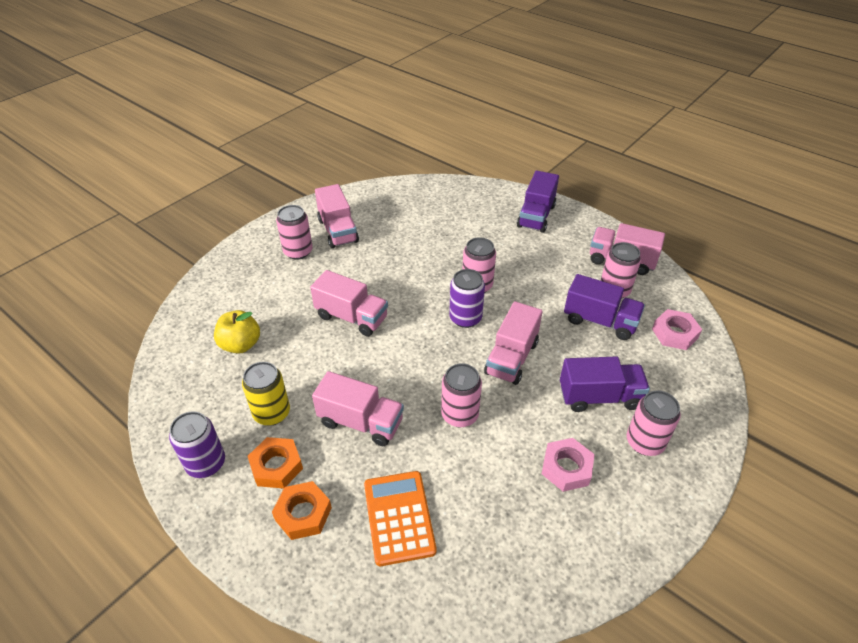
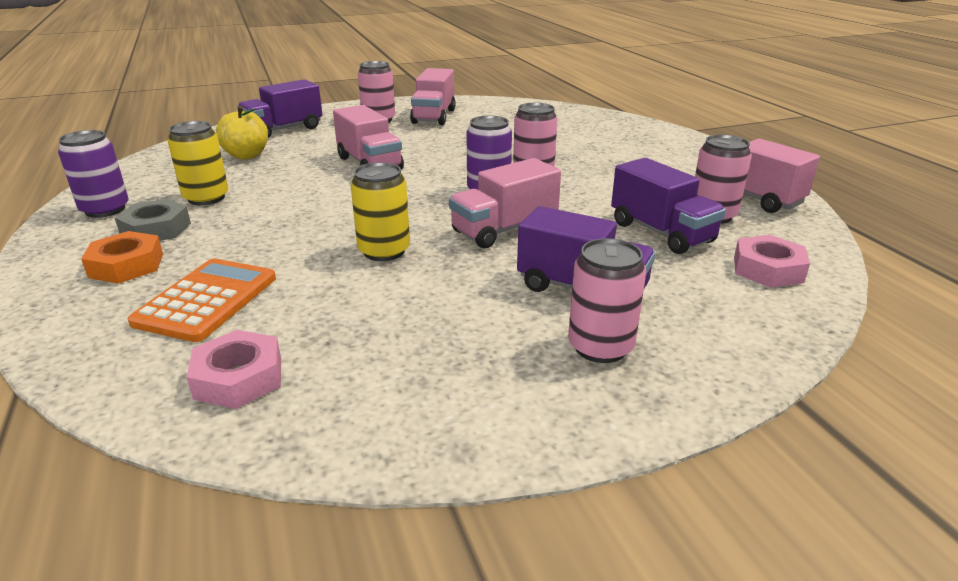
camera: 30 degrees right, 15 degrees down
orange nut [248,437,303,489] -> grey nut [115,199,191,241]
pink truck [312,371,404,446] -> none
pink can [441,363,482,427] -> yellow can [351,162,410,261]
purple truck [517,170,559,233] -> purple truck moved to [237,79,322,138]
pink nut [542,438,595,492] -> pink nut moved to [187,330,281,409]

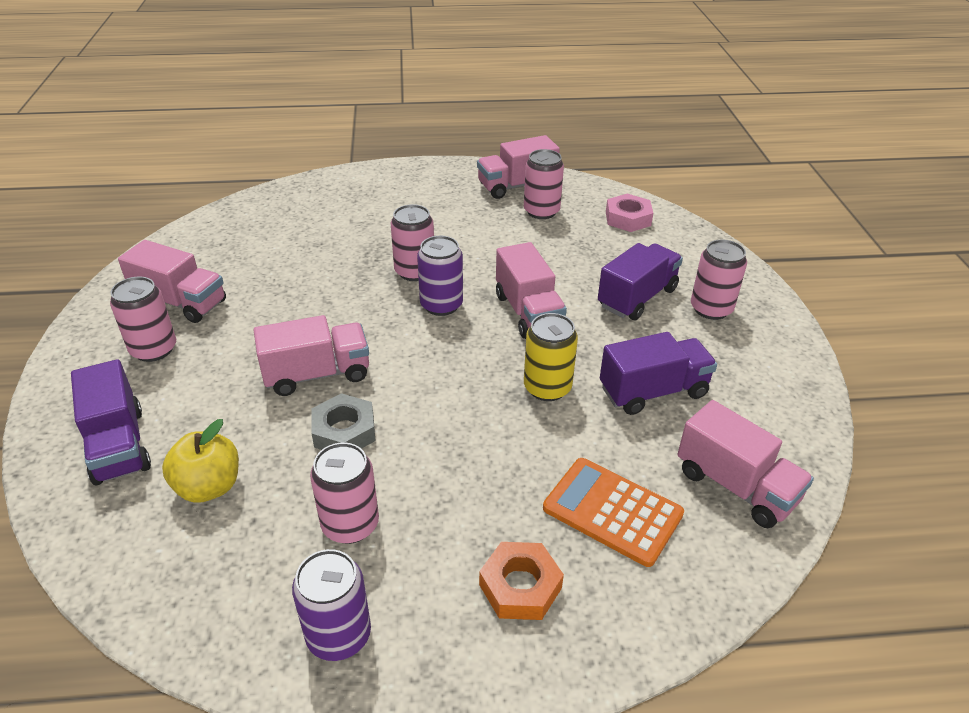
camera: 75 degrees left, 10 degrees up
grey nut [115,199,191,241] -> grey nut moved to [311,393,376,450]
yellow can [167,121,228,205] -> pink can [310,443,379,544]
pink nut [187,330,281,409] -> pink truck [677,400,814,528]
purple truck [611,158,726,254] -> purple truck moved to [600,332,717,415]

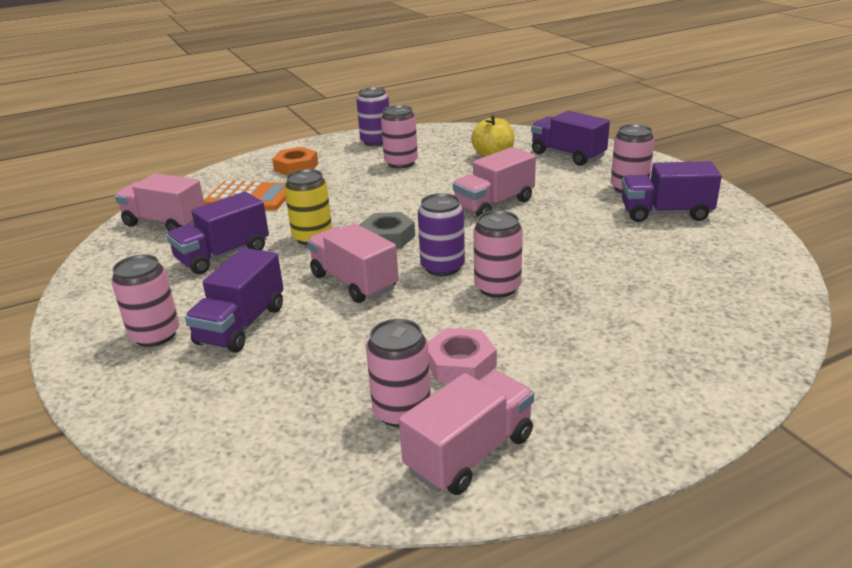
camera: 160 degrees right, 10 degrees down
pink truck [118,240,226,323] -> purple truck [622,161,722,222]
grey nut [311,393,376,450] -> grey nut moved to [359,212,415,248]
pink nut [606,193,653,232] -> pink nut moved to [428,328,497,383]

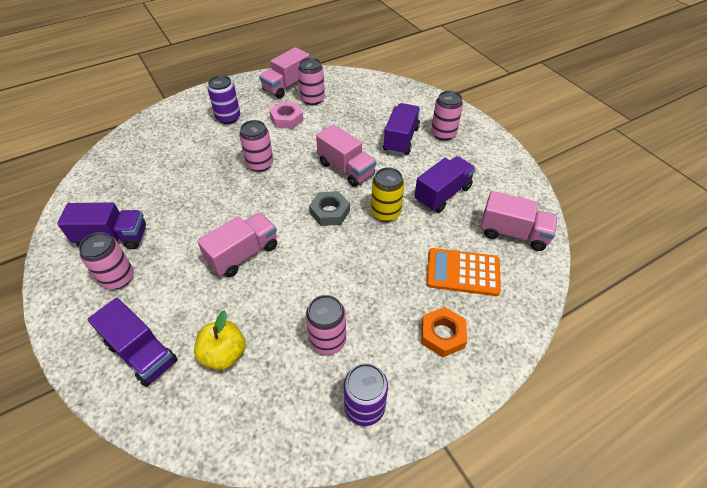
camera: 175 degrees right, 20 degrees up
purple can [418,193,465,276] -> purple can moved to [208,75,240,124]

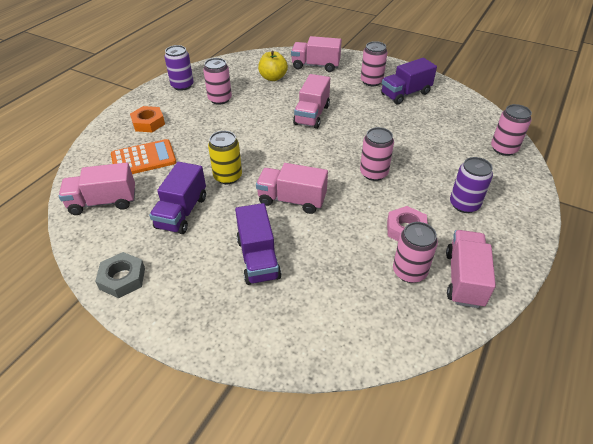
camera: 150 degrees right, 5 degrees down
purple truck [87,298,177,387] -> pink truck [291,36,342,72]
grey nut [309,191,350,226] -> grey nut moved to [95,252,145,298]
pink can [431,91,463,140] -> pink can moved to [491,104,532,156]

